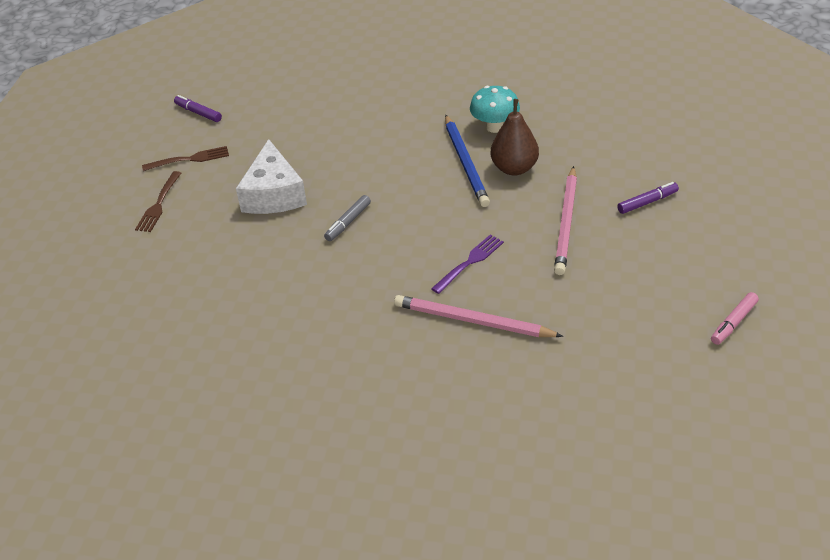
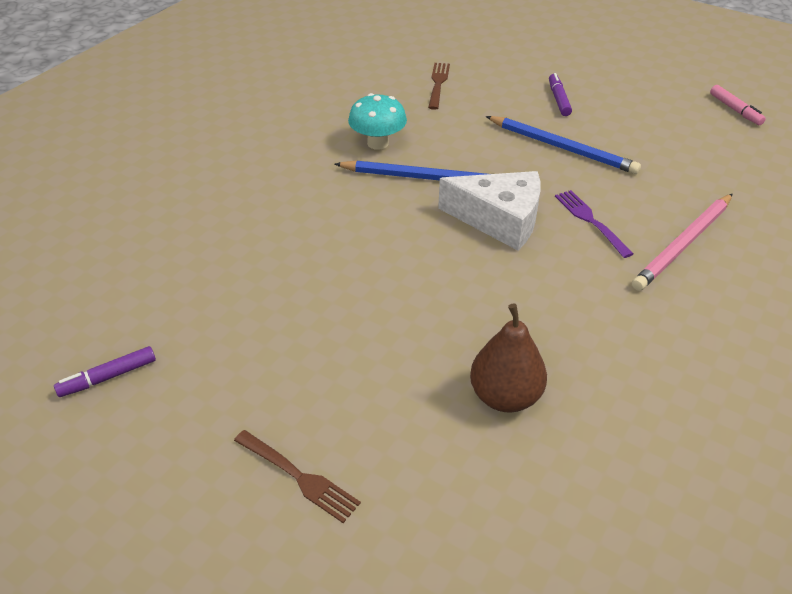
camera: 70 degrees left, 0 degrees up
brown fork [142,146,229,171] -> brown fork moved to [428,63,450,110]
white cheese [236,139,307,214] -> white cheese moved to [438,171,540,250]
grey marker [324,195,371,241] -> none
brown pear [491,99,539,176] -> brown pear moved to [470,303,547,412]
pink pencil [554,166,577,275] -> blue pencil [486,116,641,174]

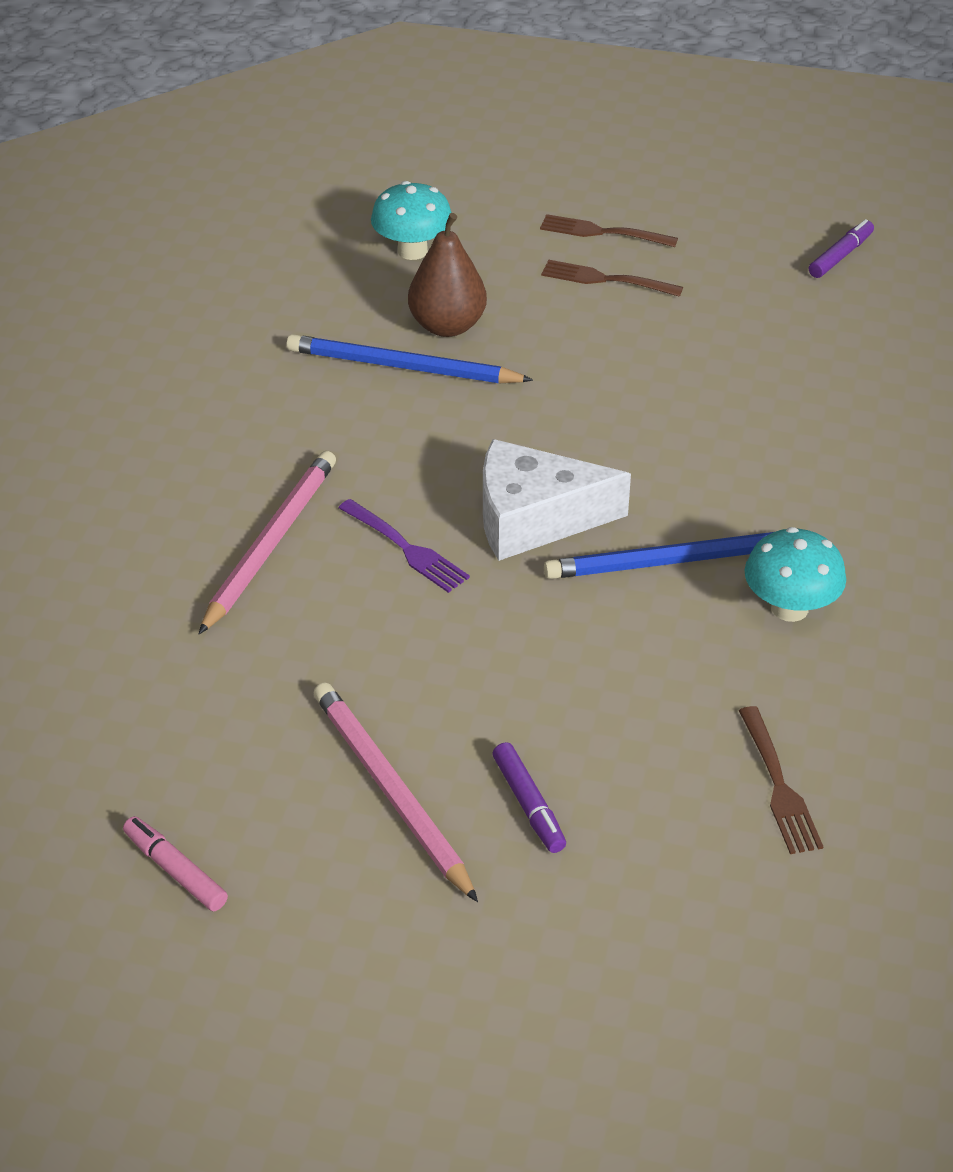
camera: 160 degrees right, 0 degrees up
blue pencil [486,116,641,174] -> blue pencil moved to [286,334,533,383]
none -> pink pencil [314,682,478,902]
none -> turquoise mushroom [371,181,452,260]
none -> brown fork [541,260,683,297]

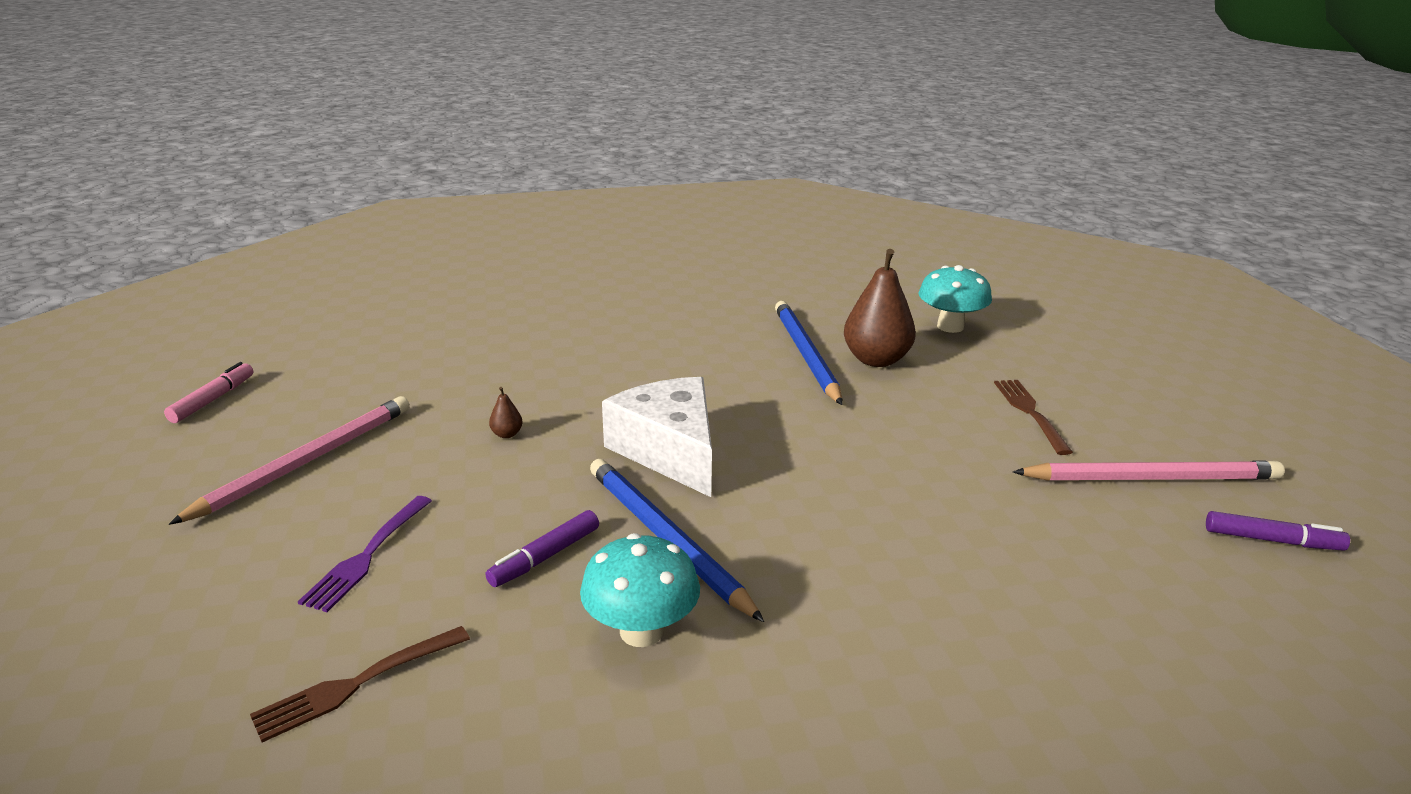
camera: 65 degrees right, 15 degrees down
pink pencil [199,451,336,634] -> pink pencil moved to [1013,460,1285,481]
purple fork [339,499,470,593] -> purple fork moved to [298,496,432,612]
purple marker [492,742,566,853] -> purple marker moved to [485,510,599,587]
brown fork [540,214,678,247] -> none
none -> brown pear [489,387,523,438]

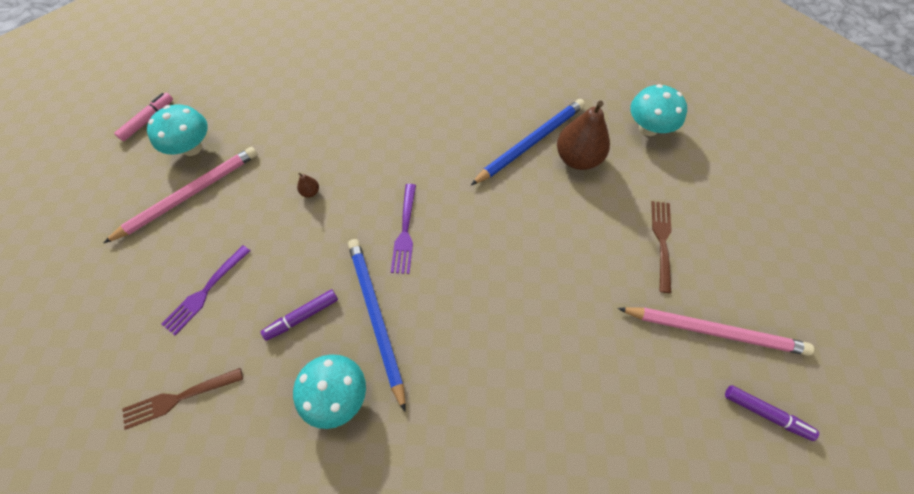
camera: 15 degrees right, 35 degrees up
white cheese [602,377,712,497] -> purple fork [391,184,416,274]
blue pencil [775,301,843,405] -> blue pencil turned 45 degrees clockwise [471,99,585,185]
none -> turquoise mushroom [147,105,208,156]

